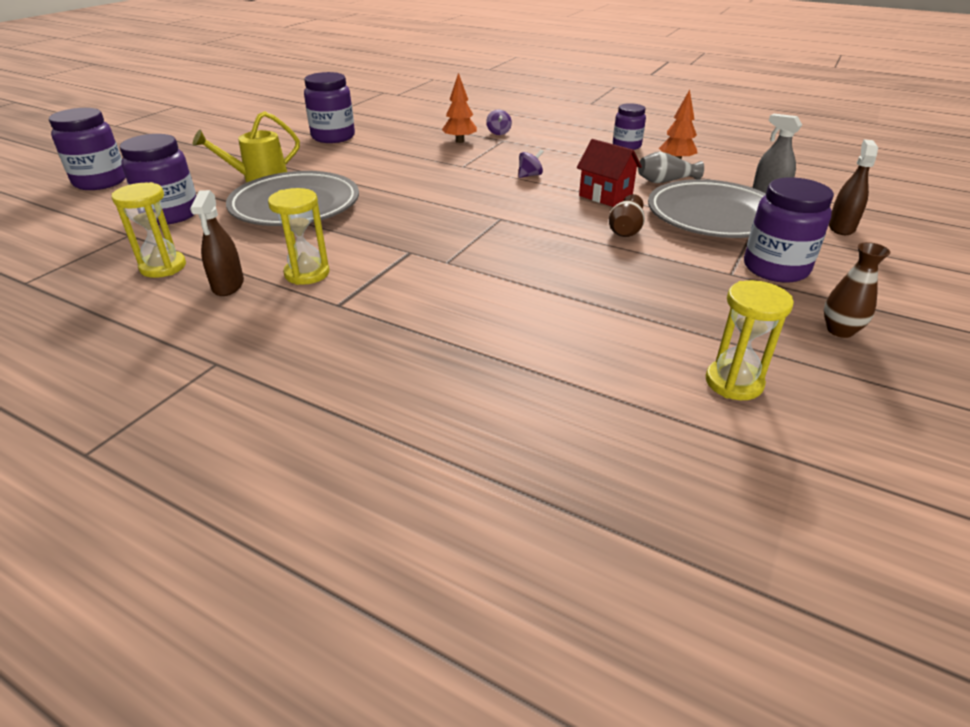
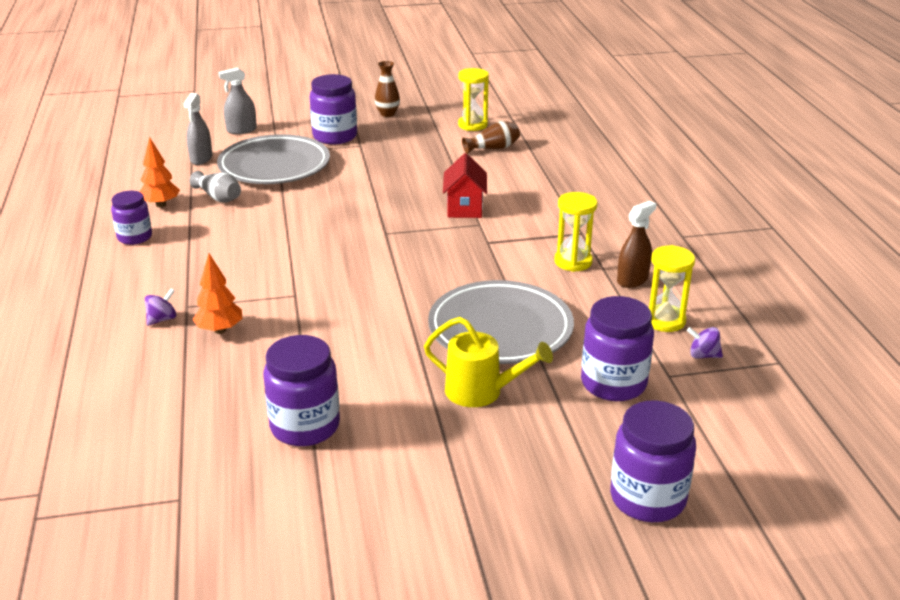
camera: 130 degrees left, 5 degrees down
purple spinning top [518,149,544,178] -> purple spinning top moved to [687,327,723,359]
red house [577,139,642,207] -> red house moved to [443,153,487,218]
brown vase [609,194,645,237] -> brown vase moved to [462,121,520,154]
brown spray bottle [829,139,878,235] -> grey spray bottle [218,68,257,134]

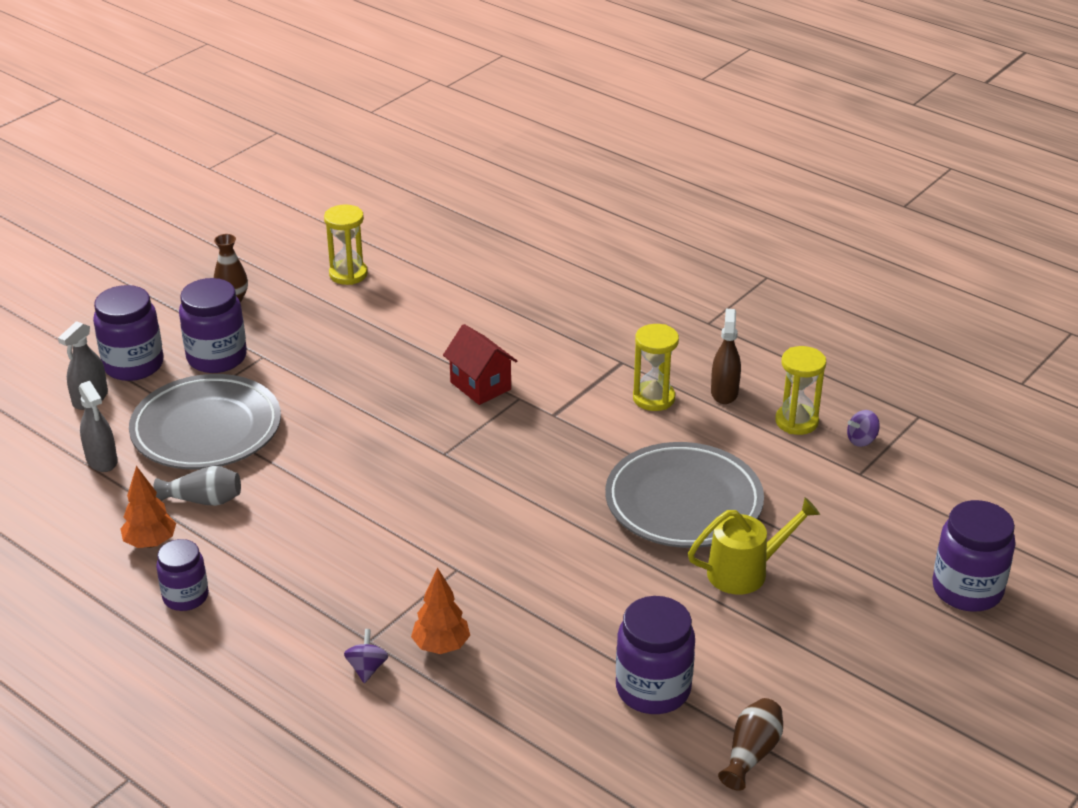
camera: 40 degrees left, 5 degrees up
brown vase [462,121,520,154] -> brown vase moved to [718,698,783,791]
purple jar [581,296,654,401] -> purple jar moved to [93,285,164,381]

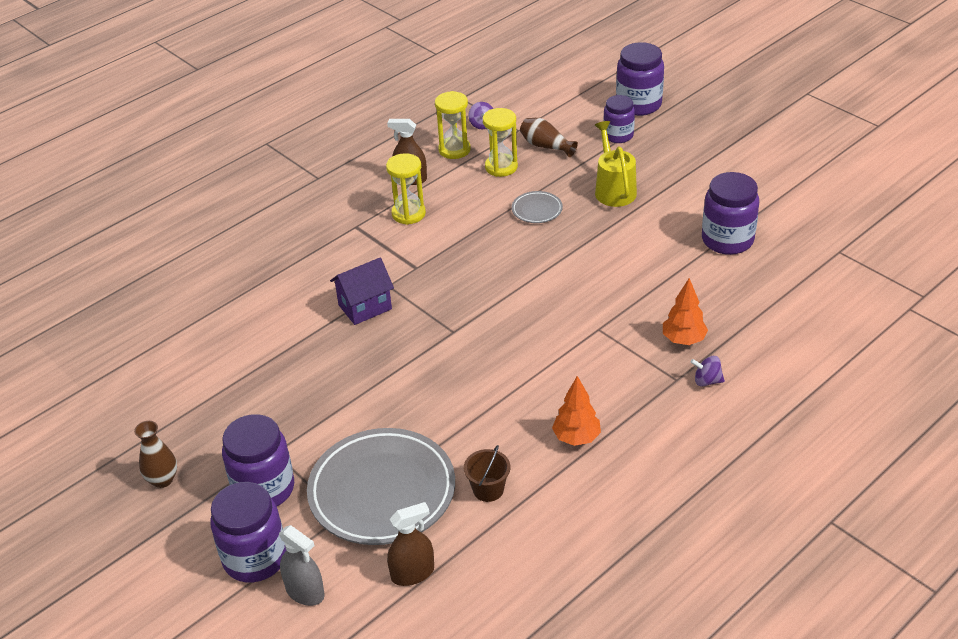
camera: 80 degrees left, 5 degrees up
grey spray bottle [79,381,117,472] -> brown spray bottle [387,502,434,586]
orange tree [120,466,176,548] -> orange tree moved to [552,376,601,446]
grey vase [153,466,241,506] -> brown bucket [464,445,510,502]
purple jar [156,539,209,611] -> purple jar moved to [603,95,635,143]
yellow hourglass [324,204,368,285] -> yellow hourglass moved to [483,108,518,177]
red house [443,324,517,405] -> purple house [330,258,394,325]
grey plate [605,442,764,548] -> grey plate [512,191,563,223], size x0.43
brown vase [718,698,783,791] -> brown vase moved to [520,118,578,157]

